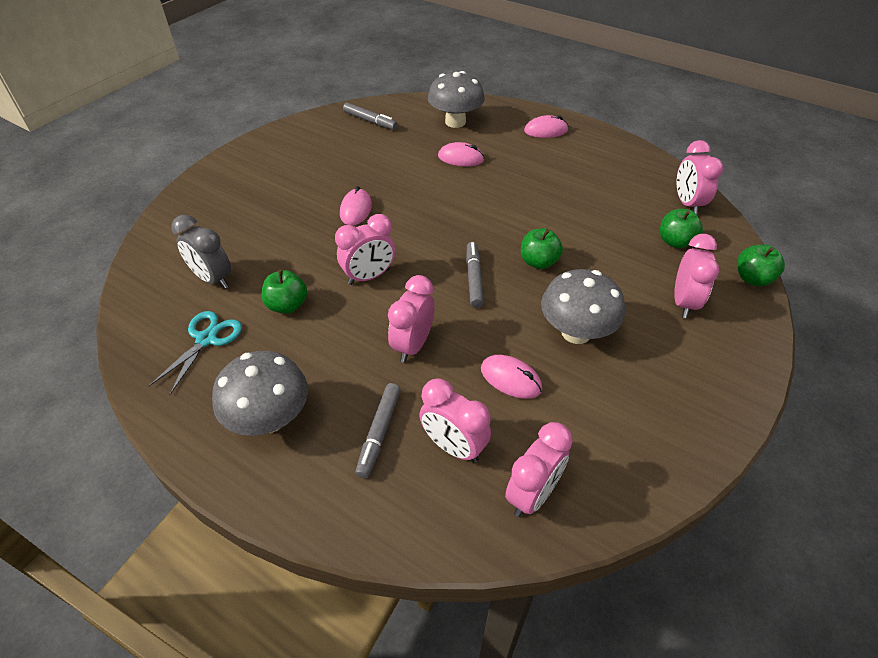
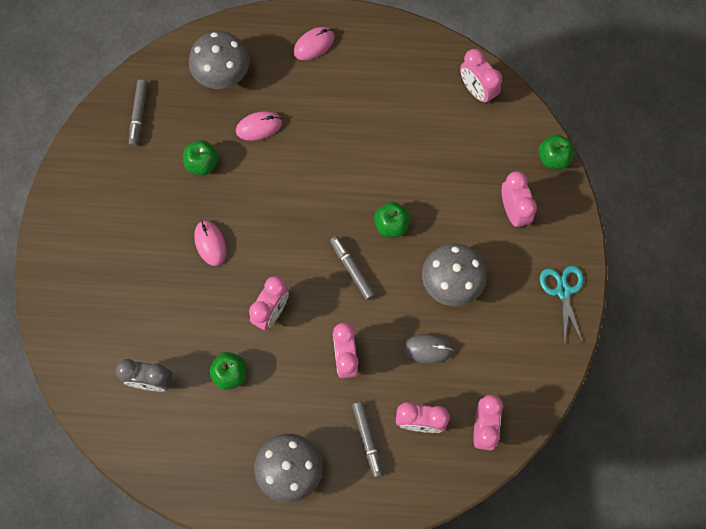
camera: 30 degrees left, 25 degrees up
turquoise scissors [149,311,242,395] -> turquoise scissors moved to [540,266,584,345]
grey marker [343,103,398,130] -> grey marker turned 90 degrees clockwise [129,79,148,146]
pink mouse [481,355,542,399] -> grey mouse [402,334,454,364]
green apple [660,209,703,248] -> green apple moved to [183,140,219,175]

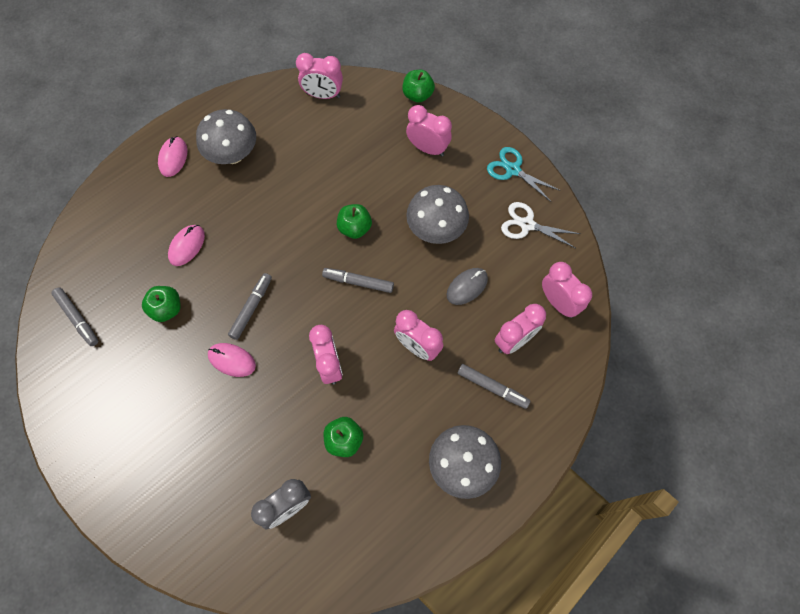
camera: 45 degrees left, 5 degrees down
grey mushroom [189,31,250,89] -> grey mushroom moved to [196,109,256,164]
none -> grey marker [228,273,272,340]
none -> white scissors [501,202,580,248]

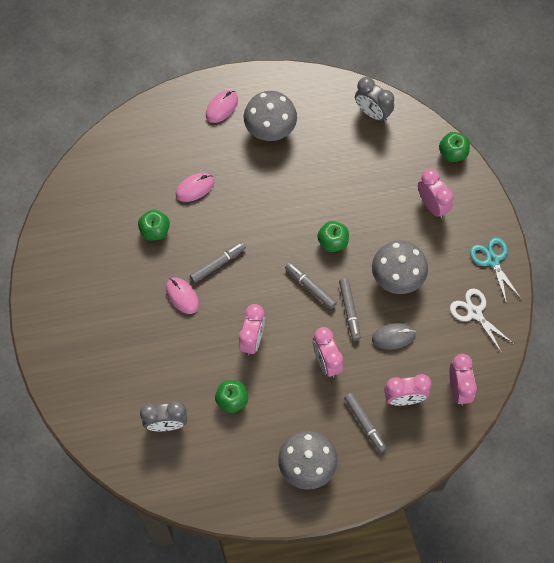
camera: 30 degrees right, 0 degrees up
grey marker [51,288,98,346] -> grey marker moved to [339,278,361,341]
pink clock [296,53,343,99] -> grey clock [355,77,394,122]

